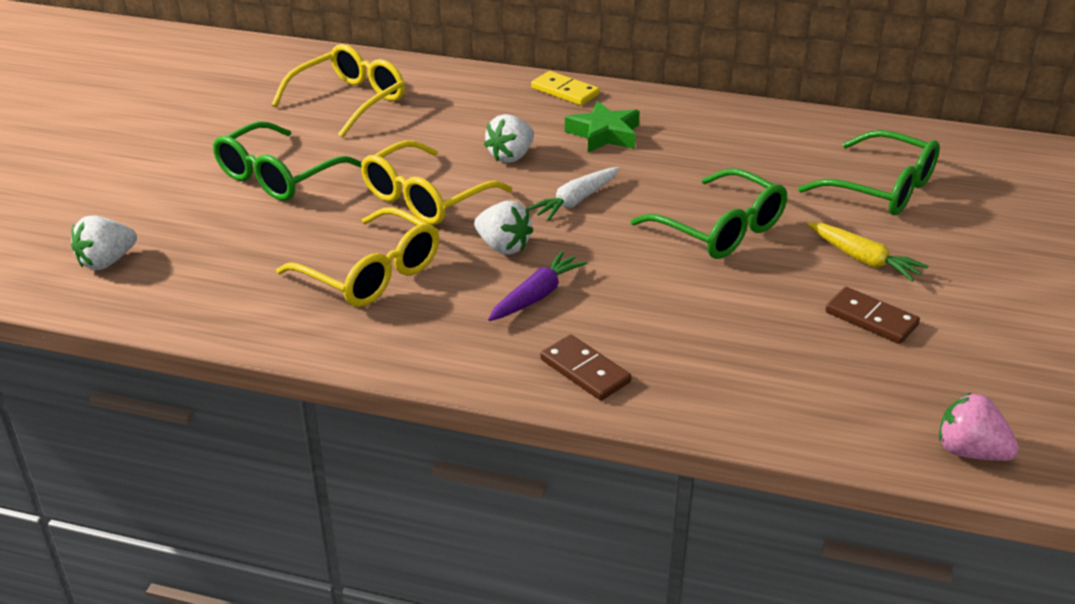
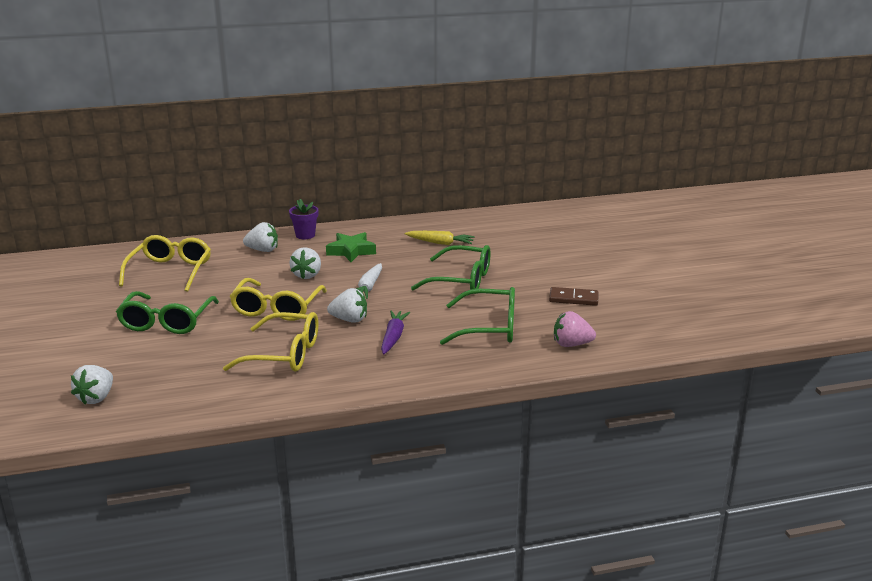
camera: 30 degrees left, 10 degrees down
yellow domino [531,71,599,106] -> purple flower pot [289,199,318,239]
brown domino [540,335,631,401] -> none
green glasses [798,130,940,215] -> green glasses moved to [440,287,515,345]
yellow carrot [807,222,929,282] -> yellow carrot moved to [405,231,475,245]
pink strawberry [939,393,1019,461] -> pink strawberry moved to [554,311,596,347]
none -> white strawberry [243,222,278,252]

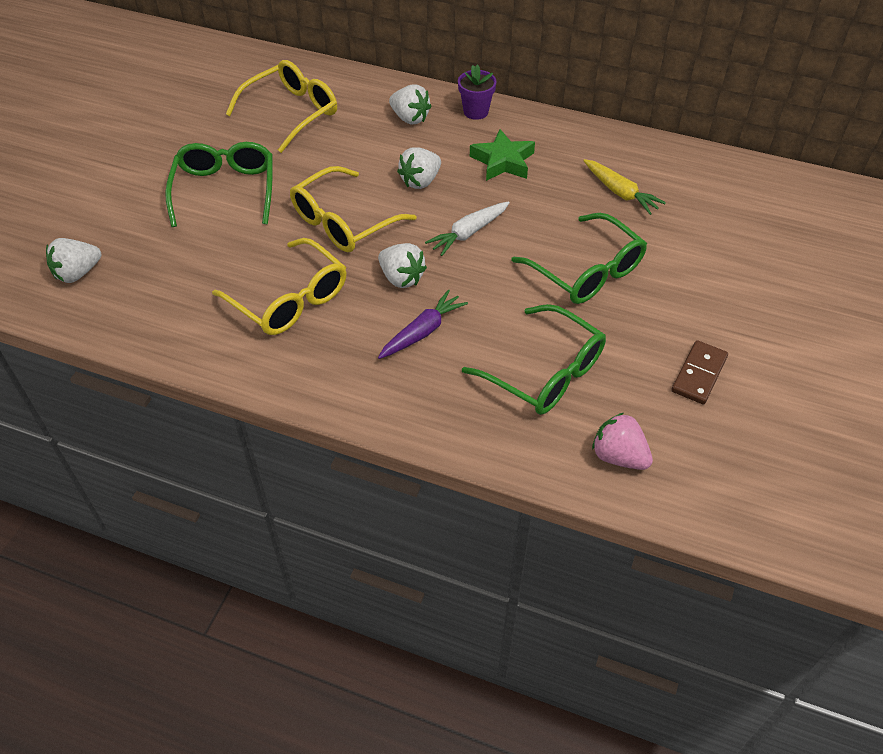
camera: 35 degrees right, 25 degrees up
green glasses [116,291,219,334] -> green glasses turned 135 degrees clockwise [165,142,273,227]
brown domino [549,287,599,306] -> brown domino turned 75 degrees clockwise [672,340,728,404]

